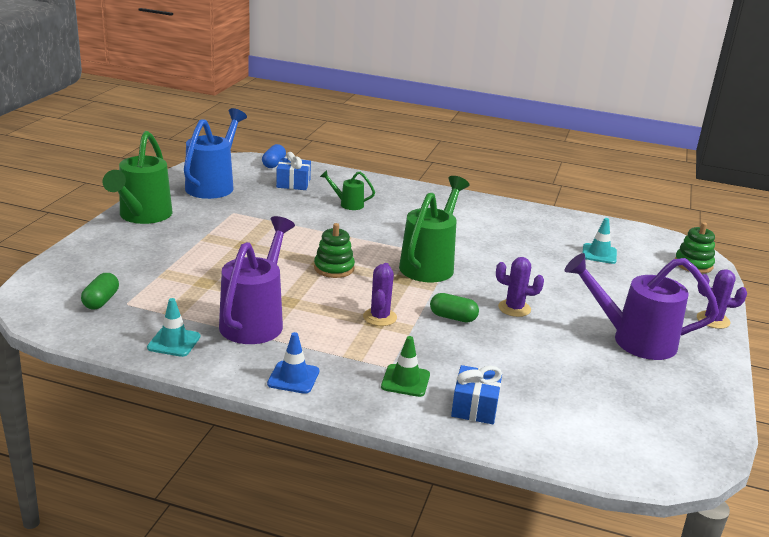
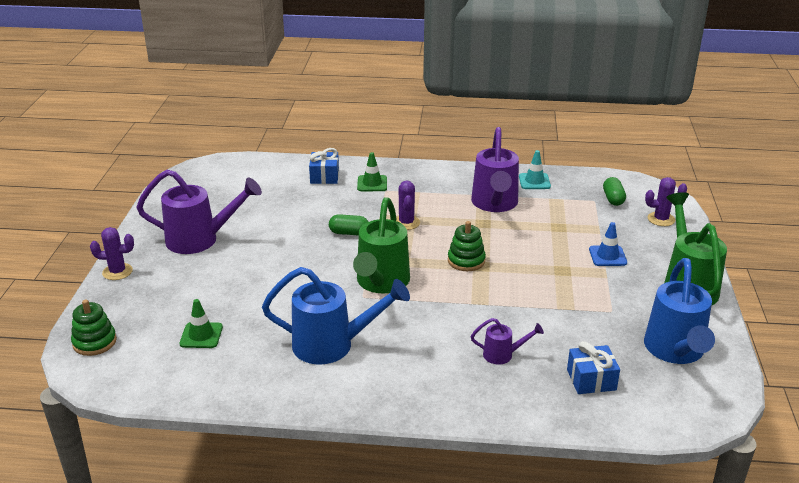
camera: 170 degrees right, 5 degrees up
blue capsule [262,144,286,168] -> none
blue traffic cone [267,332,319,394] -> blue traffic cone moved to [589,222,627,266]
green watering can [320,170,375,210] -> purple watering can [471,318,544,364]
purple cactus [496,257,544,317] -> purple cactus moved to [645,177,687,226]
turquoise traffic cone [582,218,617,264] -> green traffic cone [179,299,223,348]
none -> blue watering can [262,267,410,365]

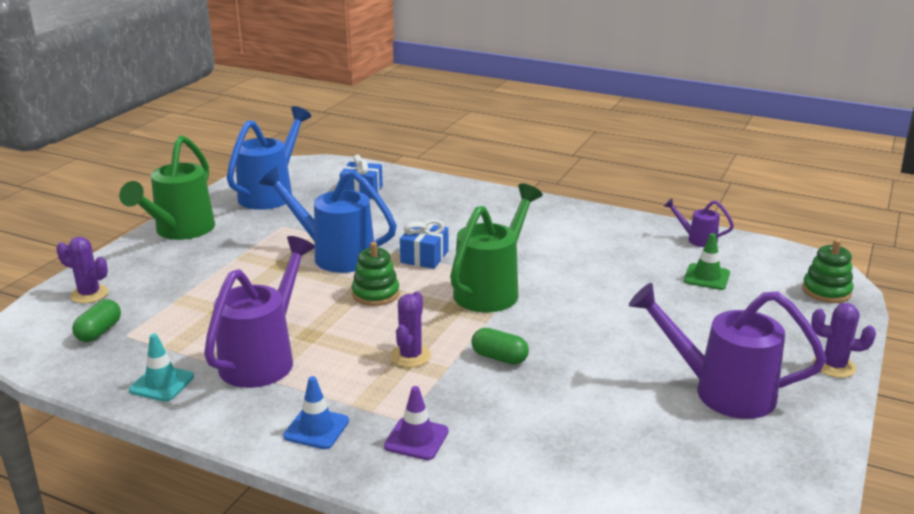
camera: 160 degrees left, 5 degrees down
blue watering can [262,267,410,365] -> blue watering can moved to [259,166,397,273]
blue gift [309,148,339,184] -> blue gift moved to [400,219,448,269]
green traffic cone [357,152,387,191] -> purple traffic cone [384,386,449,460]
purple watering can [471,318,544,364] -> purple watering can moved to [663,198,734,247]
blue traffic cone [589,222,627,266] -> blue traffic cone moved to [283,376,349,449]

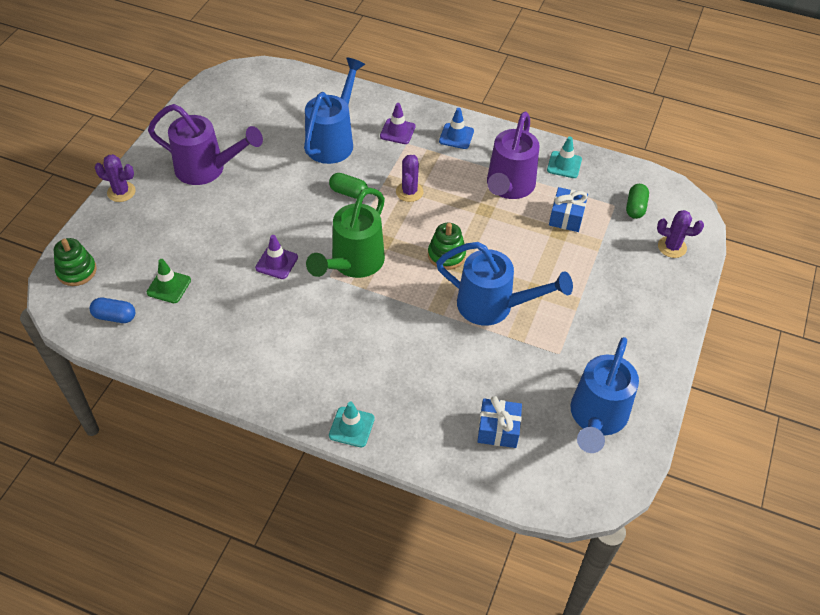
camera: 175 degrees right, 25 degrees up
green watering can [119,135,215,240] -> none
blue gift [400,219,448,269] -> blue gift moved to [549,187,588,232]
purple watering can [663,198,734,247] -> none
none -> blue capsule [90,298,135,323]
none -> purple traffic cone [255,235,298,279]
none -> blue watering can [304,57,365,164]
none -> turquoise traffic cone [329,402,375,447]

